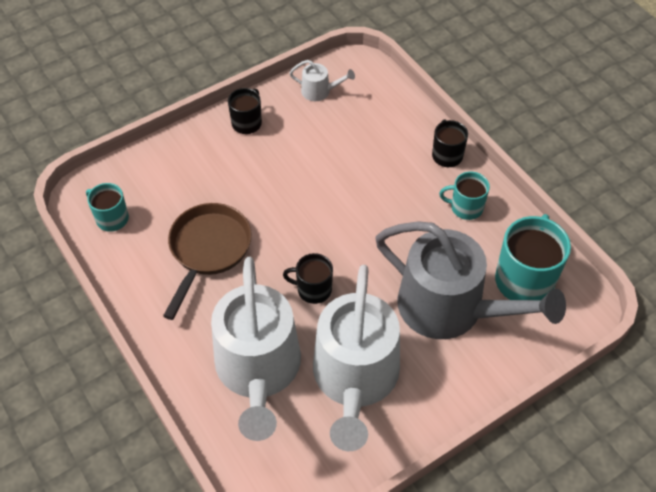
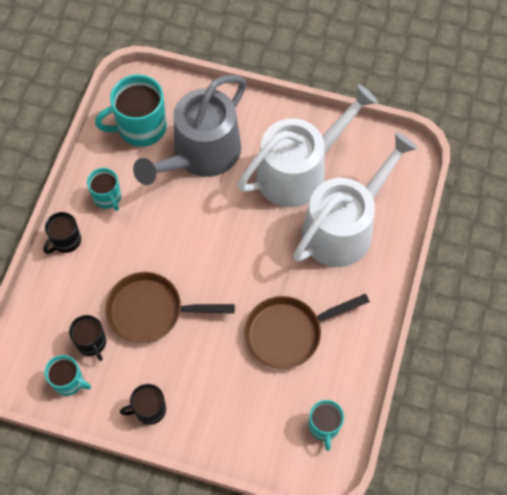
camera: 130 degrees left, 10 degrees up
black mug [283,253,333,304] -> black mug moved to [69,315,106,361]
white watering can [290,60,355,101] -> turquoise mug [45,355,91,396]
grey watering can [375,221,566,339] -> grey watering can turned 135 degrees counterclockwise [133,75,247,185]
none -> brown pan [105,272,235,343]

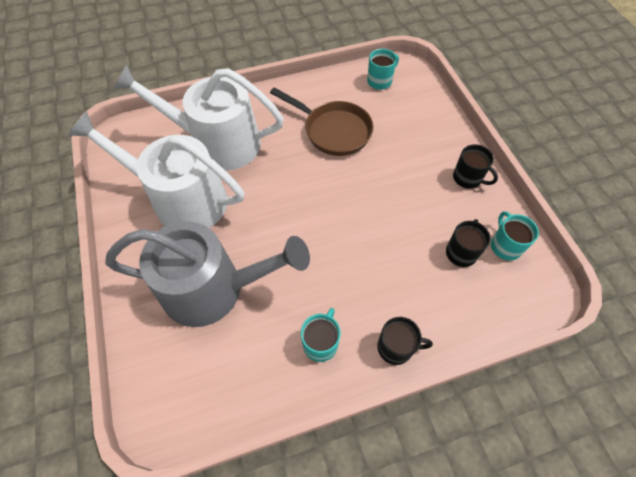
camera: 125 degrees left, 5 degrees down
turquoise mug [95,75,167,147] -> none
brown pan [105,272,235,343] -> none

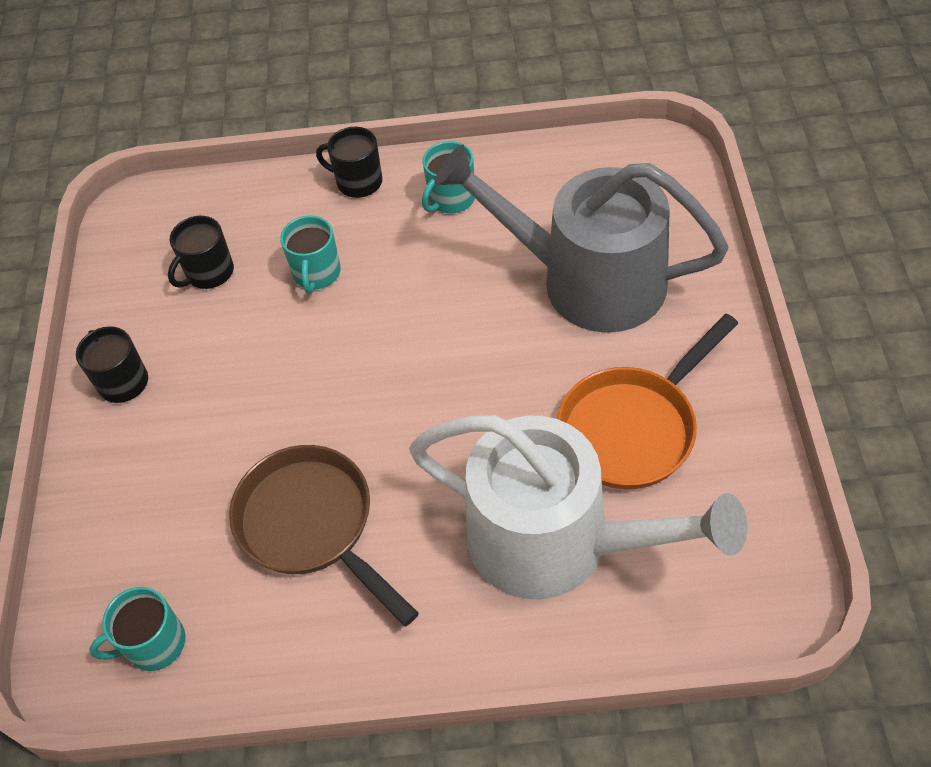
camera: 160 degrees left, 5 degrees down
white watering can [68,111,244,228] -> orange pan [557,314,738,489]
turquoise mug [491,211,539,261] -> turquoise mug moved to [280,216,341,294]

